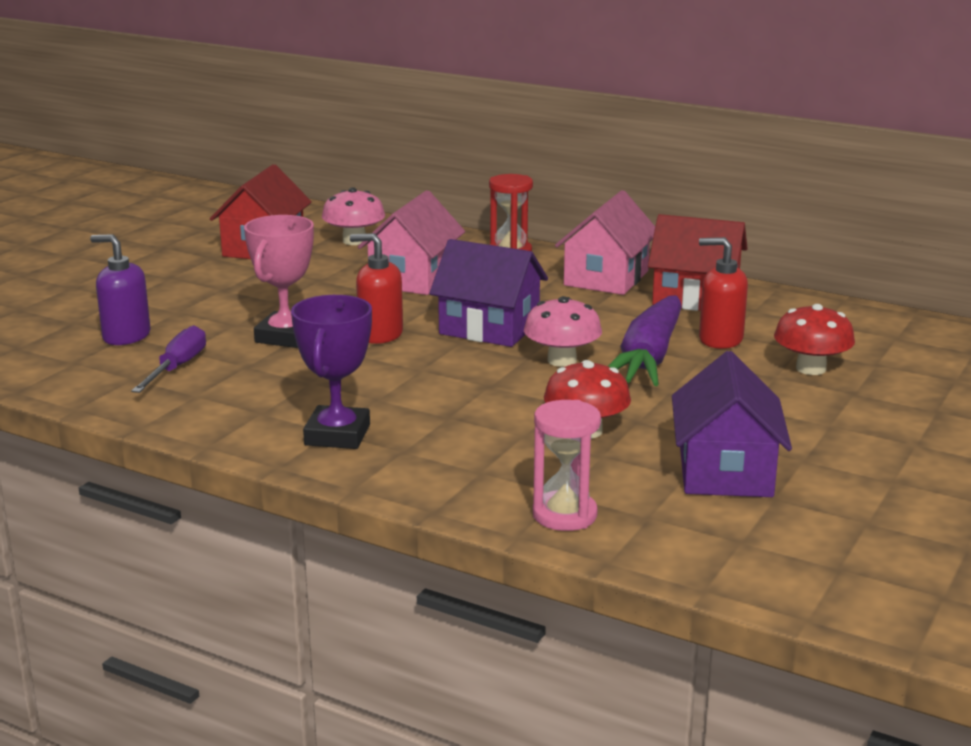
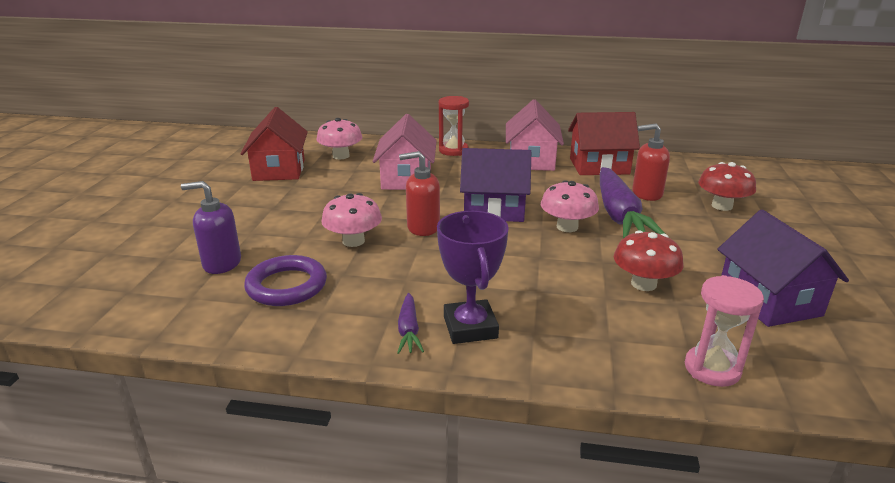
camera: 20 degrees left, 5 degrees up
purple screwdriver [131,325,206,393] -> purple ring [244,255,327,306]
pink trophy [244,215,314,348] -> pink mushroom [321,193,382,247]
none -> purple carrot [397,293,424,354]

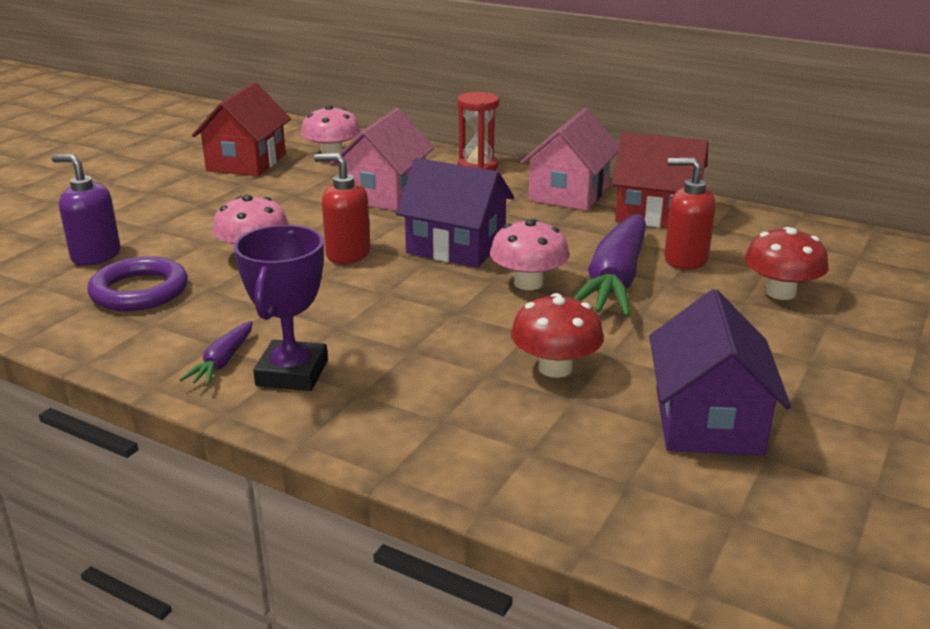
camera: 20 degrees right, 0 degrees up
pink hourglass [685,275,764,387] -> none

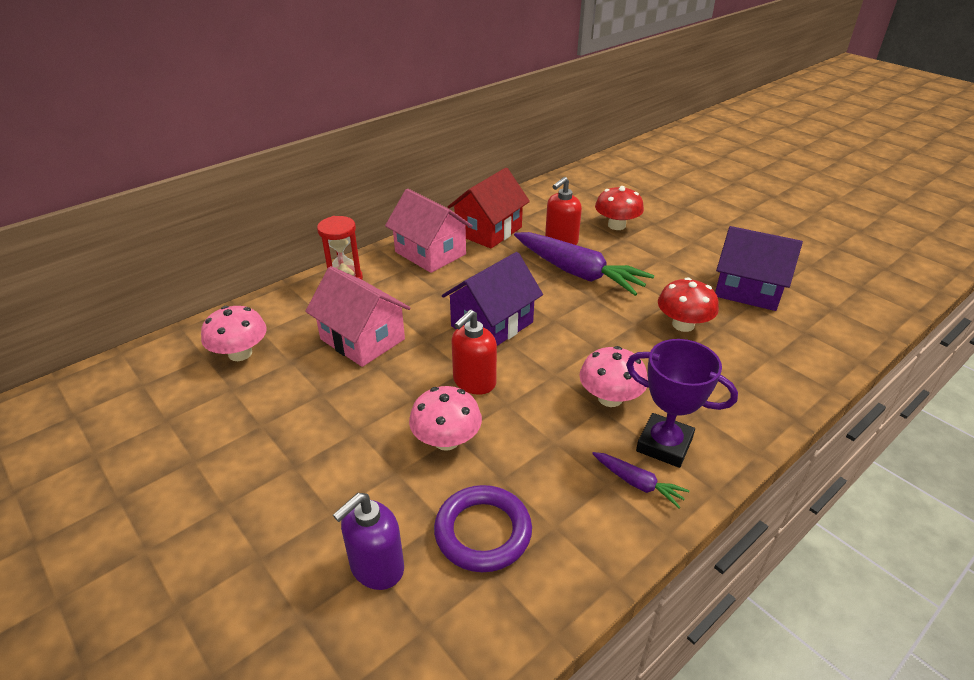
camera: 70 degrees left, 10 degrees up
red house [192,83,291,176] -> none
pink mushroom [490,219,569,290] -> pink mushroom moved to [579,346,648,407]

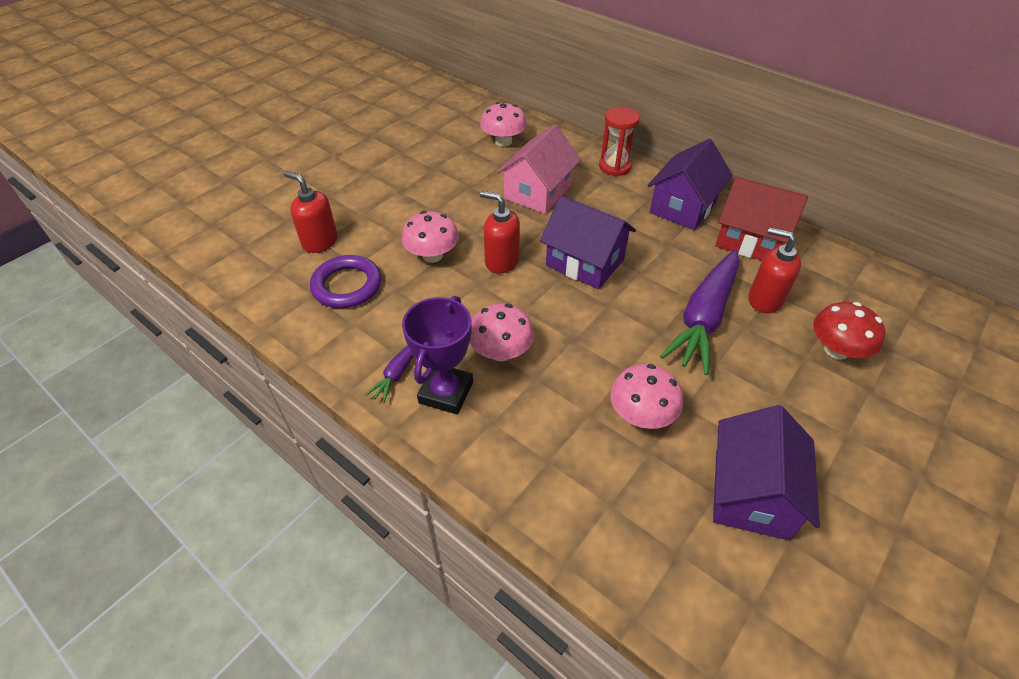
camera: 80 degrees right, 10 degrees up
purple soap dispenser [333,493,404,590] -> red soap dispenser [284,171,338,253]
pink house [385,189,473,273] -> purple house [647,139,733,230]
red mushroom [658,277,719,332] -> pink mushroom [610,364,683,429]

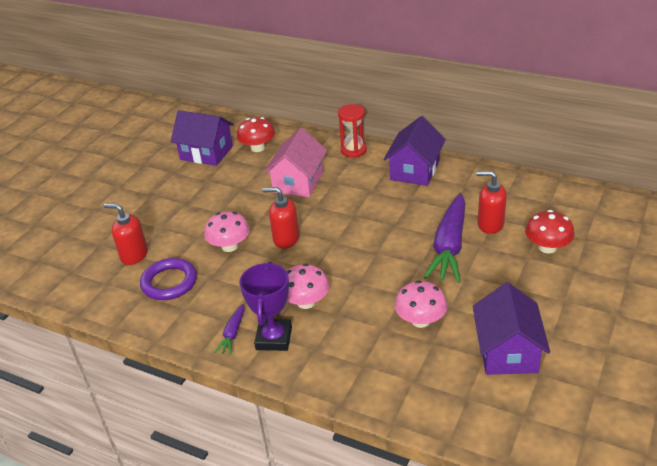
camera: 10 degrees left, 10 degrees down
pink mushroom [480,102,527,146] -> red mushroom [237,117,275,152]
purple house [540,195,636,289] -> purple house moved to [171,110,234,166]
red house [715,177,808,261] -> none

